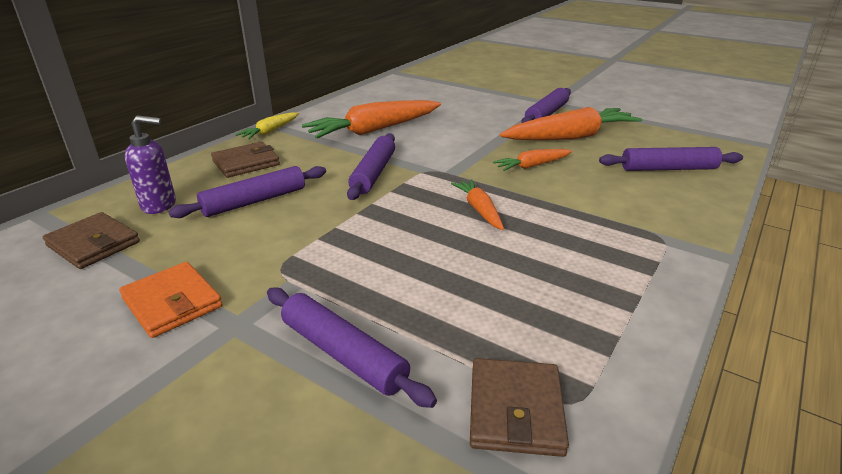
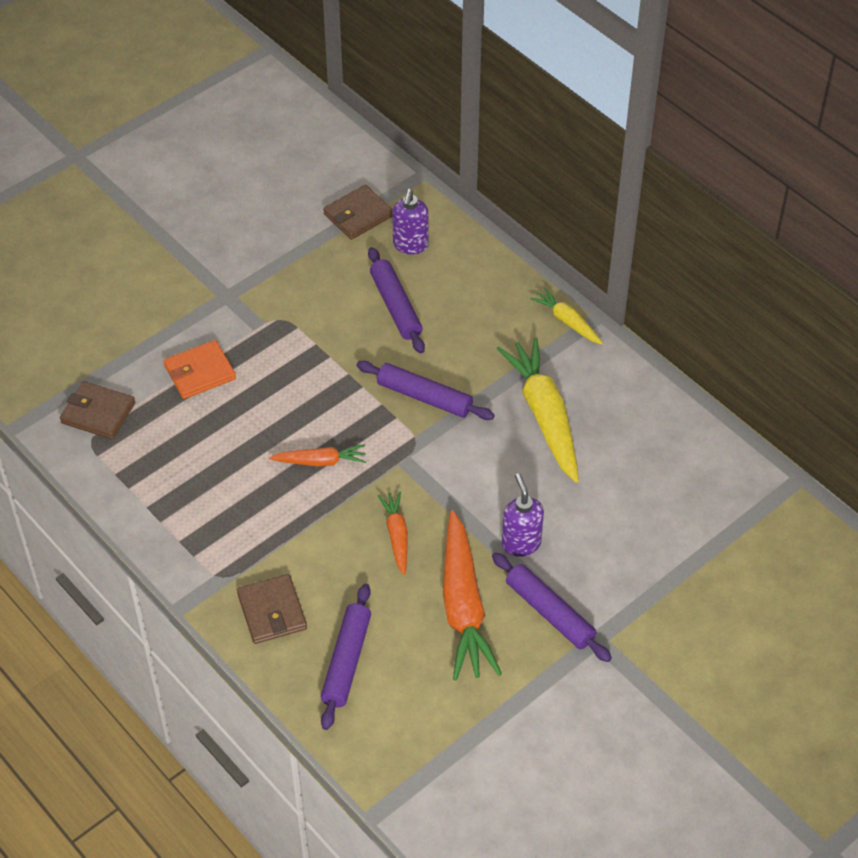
camera: 105 degrees right, 20 degrees up
orange wallet [119,262,223,338] -> orange wallet moved to [164,340,236,399]
brown wallet [211,142,280,178] -> brown wallet moved to [237,574,307,644]
purple rolling pin [267,287,437,408] -> none
orange carrot [302,100,441,139] -> yellow carrot [497,338,579,483]
none -> purple soap dispenser [502,473,544,557]

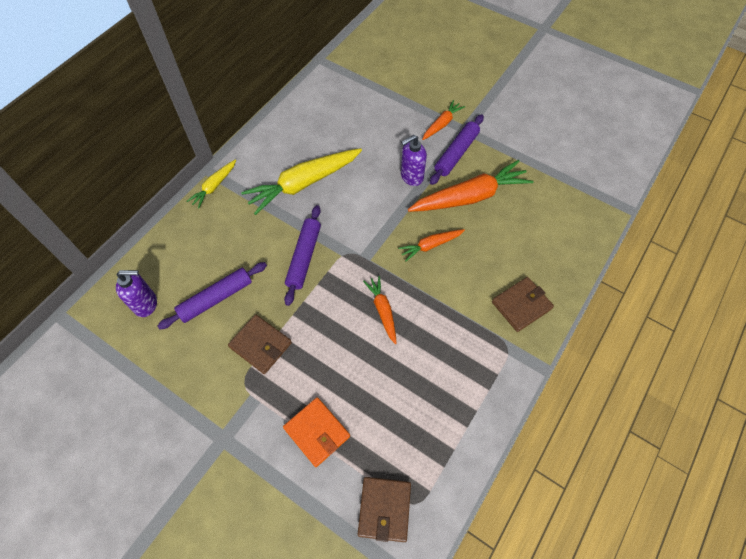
camera: 105 degrees left, 10 degrees up
purple rolling pin [321,584,371,730] -> none
brown wallet [323,185,393,240] -> brown wallet moved to [228,315,292,374]
none -> orange carrot [422,100,465,140]

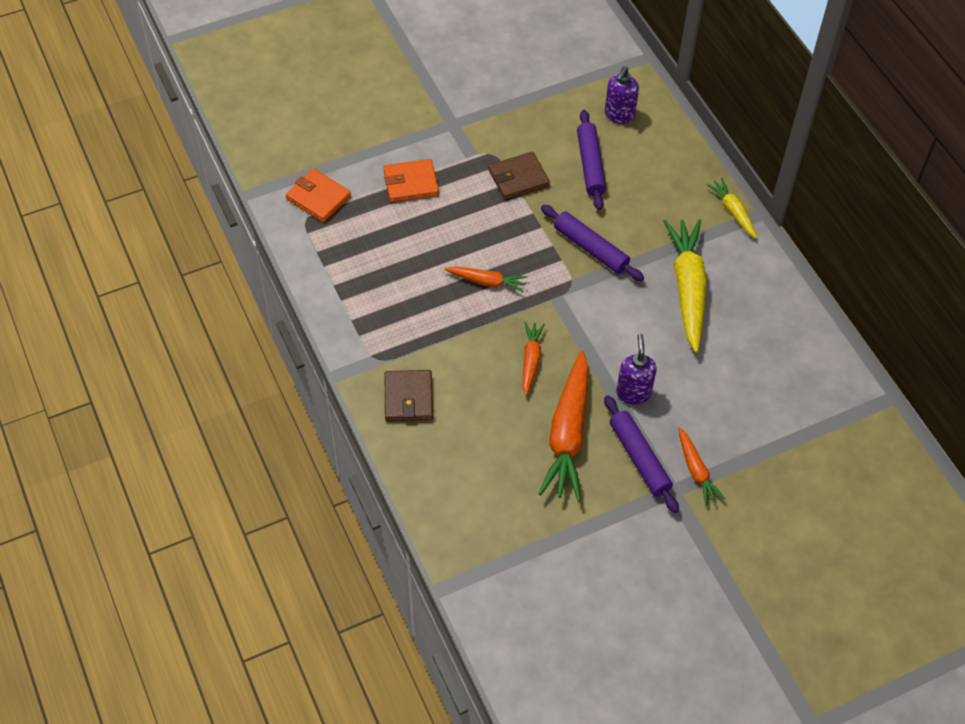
camera: 120 degrees right, 5 degrees down
brown wallet [358,477,411,542] -> orange wallet [286,169,351,222]

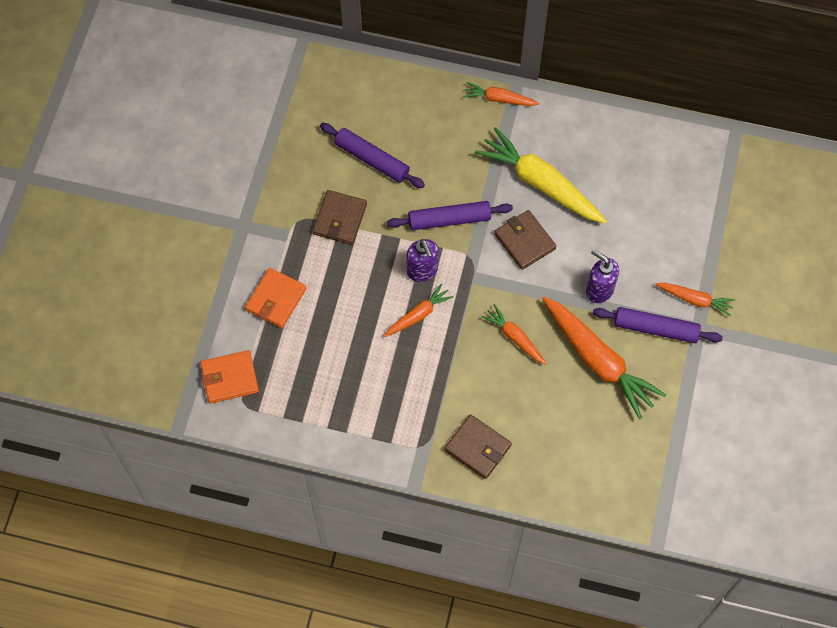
camera: 50 degrees left, 10 degrees up
purple soap dispenser [605,66,639,124] -> purple soap dispenser moved to [407,239,439,282]
yellow carrot [706,178,757,239] -> orange carrot [463,82,539,106]
none -> brown wallet [494,210,556,270]

